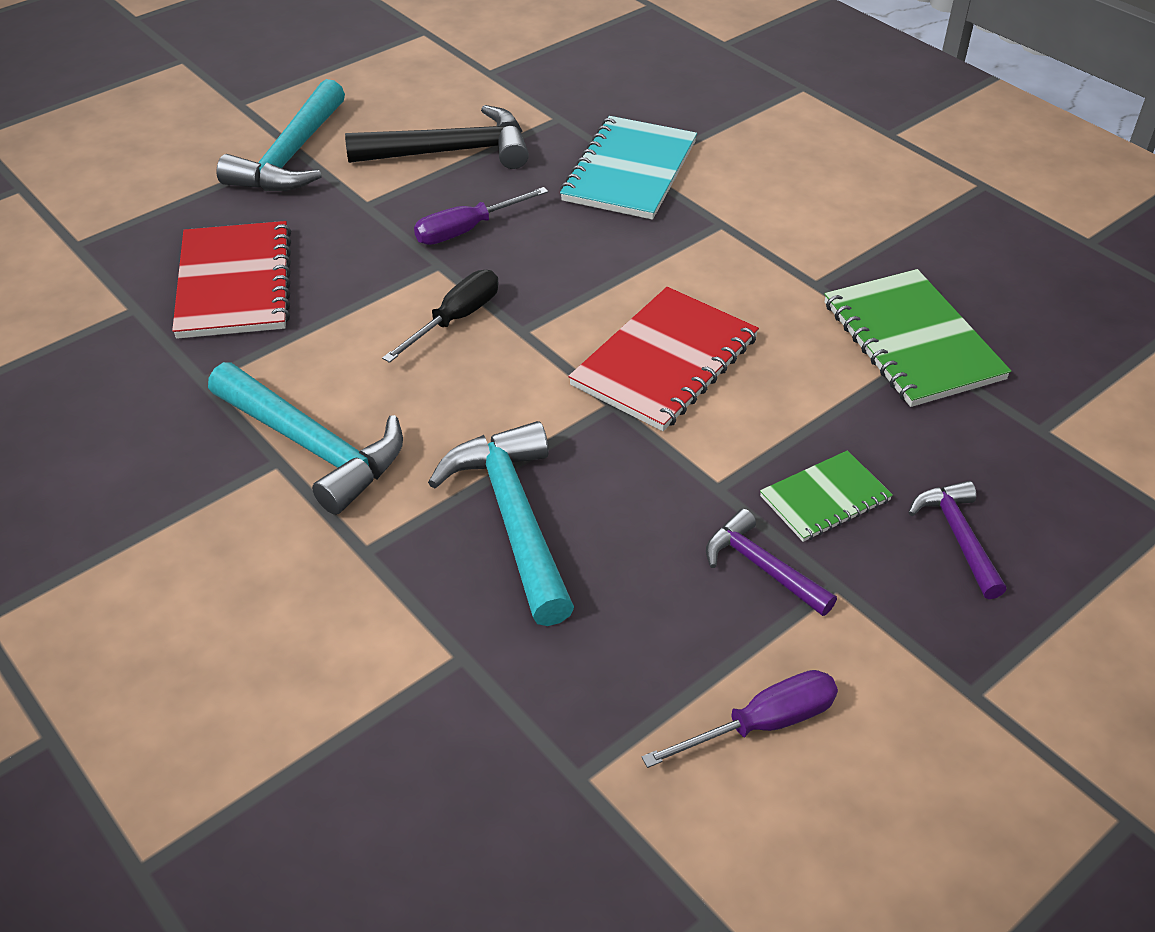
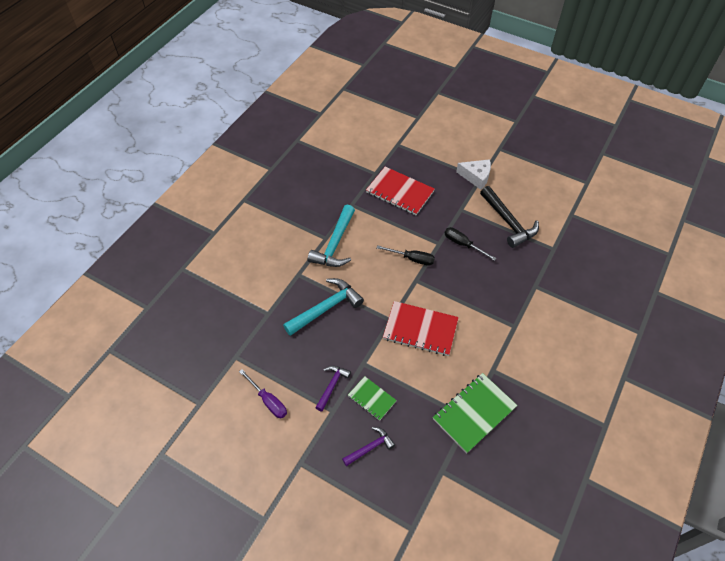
camera: 70 degrees right, 10 degrees up
red notebook [172,221,291,339] -> red notebook turned 60 degrees clockwise [366,167,435,215]
turquoise hammer [217,79,345,191] -> white cheese [456,159,491,190]
purple screwdriver [414,187,548,245] -> black screwdriver [444,227,497,261]
turquoise notebook [560,116,697,220] -> none

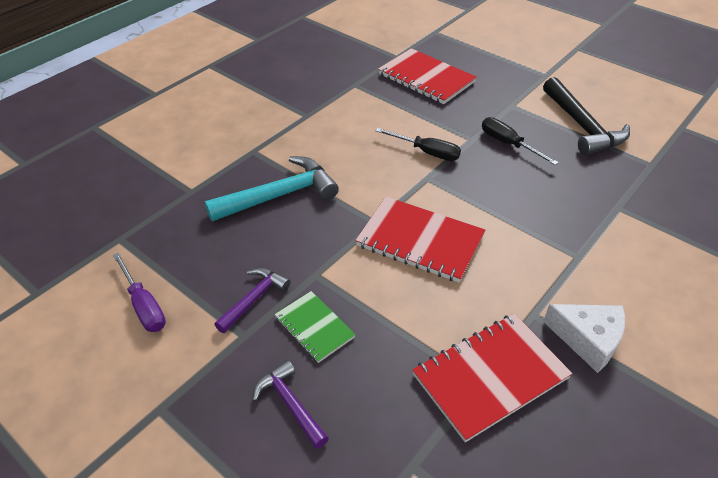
camera: 10 degrees right, 10 degrees down
turquoise hammer [308,204,355,267] -> none
purple hammer [342,427,395,466] -> purple hammer turned 105 degrees counterclockwise [253,360,329,449]
green notebook [433,373,518,453] -> red notebook [412,313,572,442]
white cheese [456,159,491,190] -> white cheese moved to [543,304,625,373]

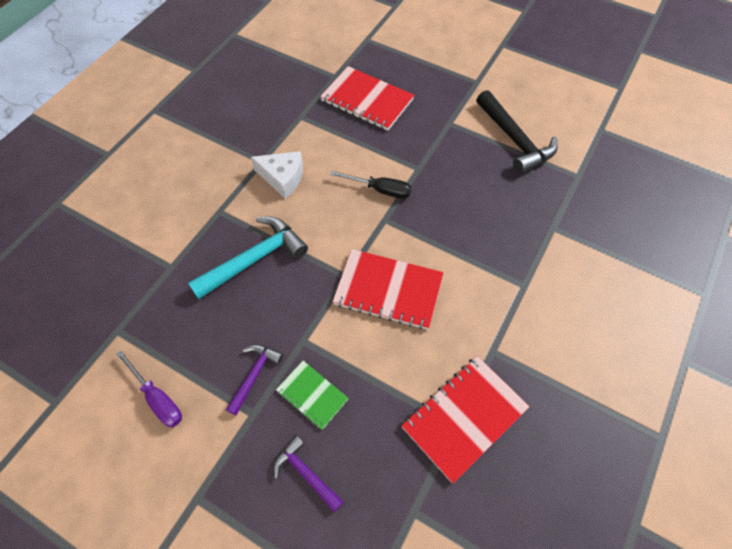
camera: 10 degrees left, 15 degrees up
black screwdriver [482,117,559,165] -> none
white cheese [543,304,625,373] -> white cheese moved to [251,151,303,199]

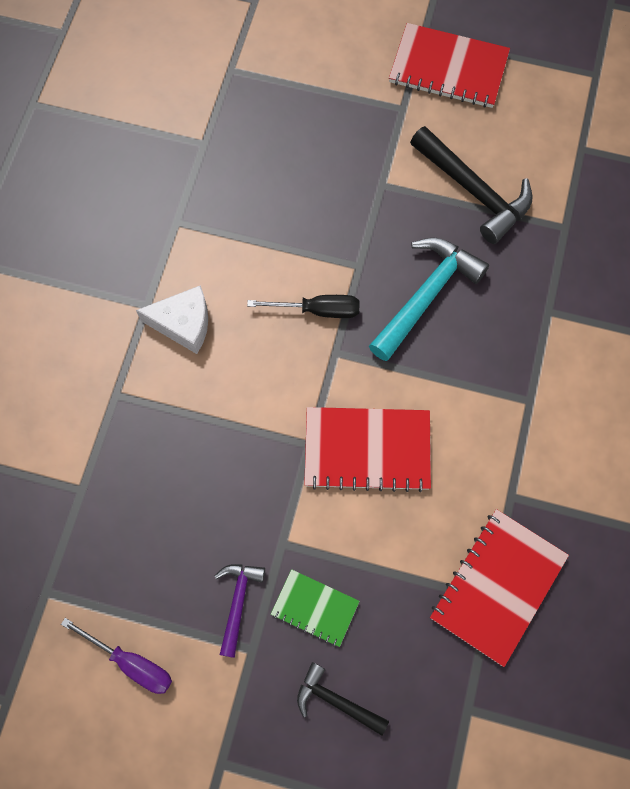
camera: 15 degrees left, 10 degrees up
turquoise hammer [188,216,308,299] -> turquoise hammer moved to [369,238,489,361]
purple hammer [273,436,344,512] -> black hammer [297,662,389,736]
red notebook [320,66,414,131] -> red notebook moved to [389,23,510,108]

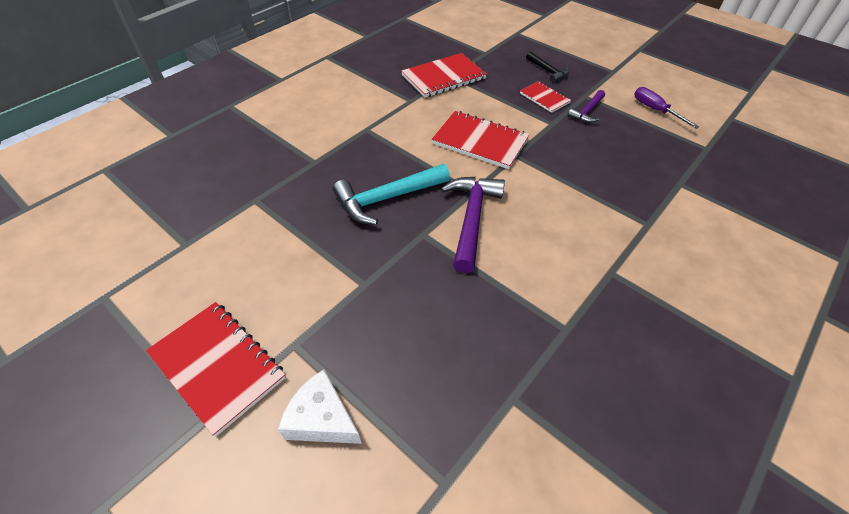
camera: 155 degrees left, 20 degrees down
white cheese [136,285,208,354] -> white cheese moved to [278,369,362,444]
black screwdriver [247,295,359,318] -> purple hammer [441,177,505,273]
green notebook [271,569,360,647] -> red notebook [520,81,571,113]
black hammer [410,126,532,244] -> none

